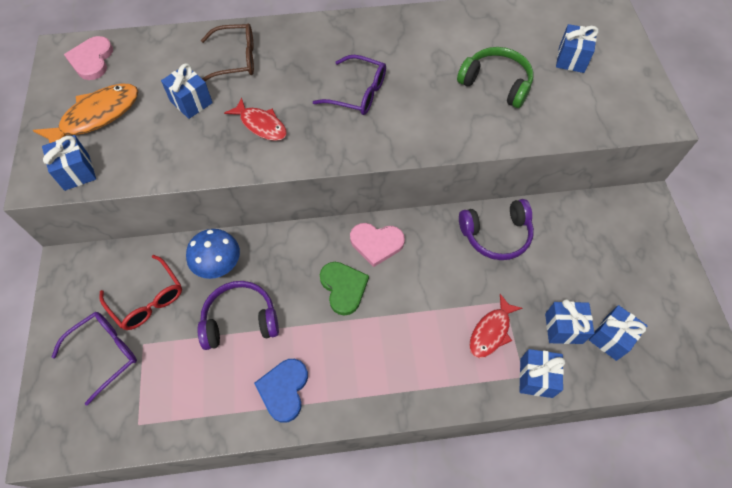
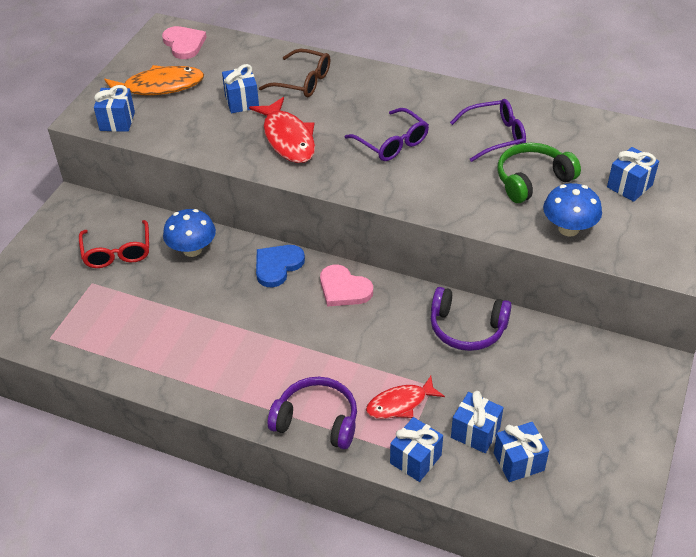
camera: 30 degrees right, 15 degrees down
purple glasses [52,312,137,406] -> purple glasses moved to [450,99,526,162]
pink heart [64,36,113,80] -> pink heart turned 120 degrees clockwise [162,26,206,59]
purple headphones [197,281,279,350] -> purple headphones moved to [268,377,357,449]
red fish [224,97,287,141] -> red fish [249,97,315,163], size x1.52
blue heart [254,359,308,423] -> blue heart moved to [256,245,305,287]
green heart [320,262,369,316] -> none
green headphones [457,47,533,108] -> green headphones turned 90 degrees counterclockwise [498,143,581,203]
none -> blue mushroom [543,183,602,236]

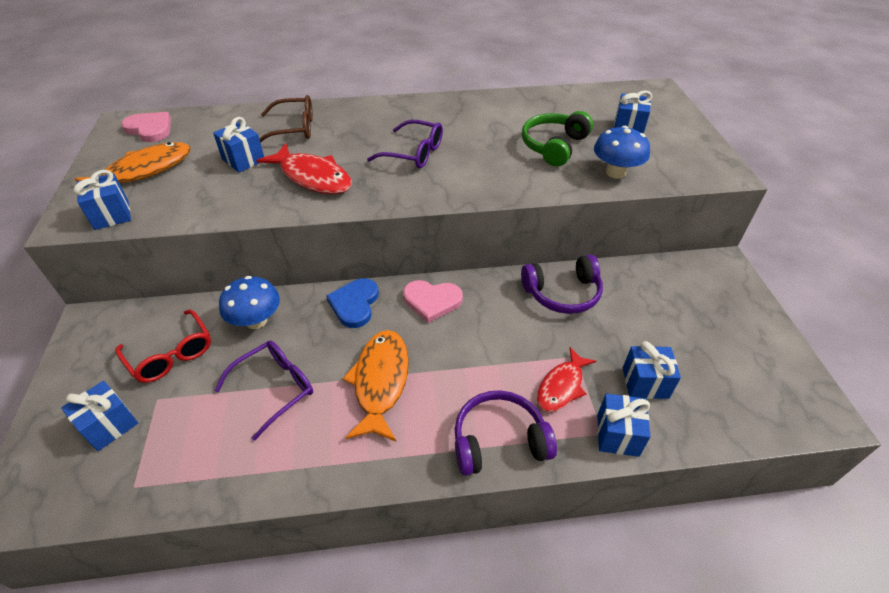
camera: 30 degrees left, 0 degrees up
purple glasses [450,99,526,162] -> purple glasses moved to [214,341,313,441]
blue gift [494,422,549,482] -> blue gift moved to [61,381,138,451]
none -> orange fish [342,330,409,441]

